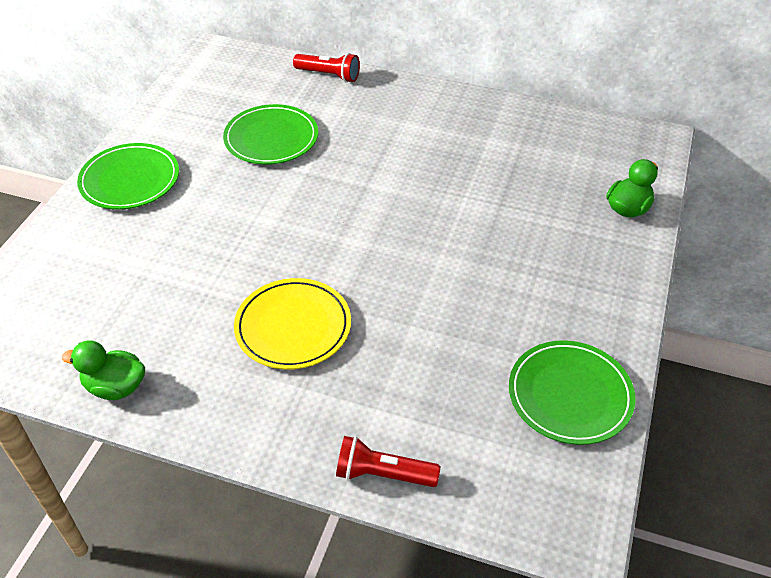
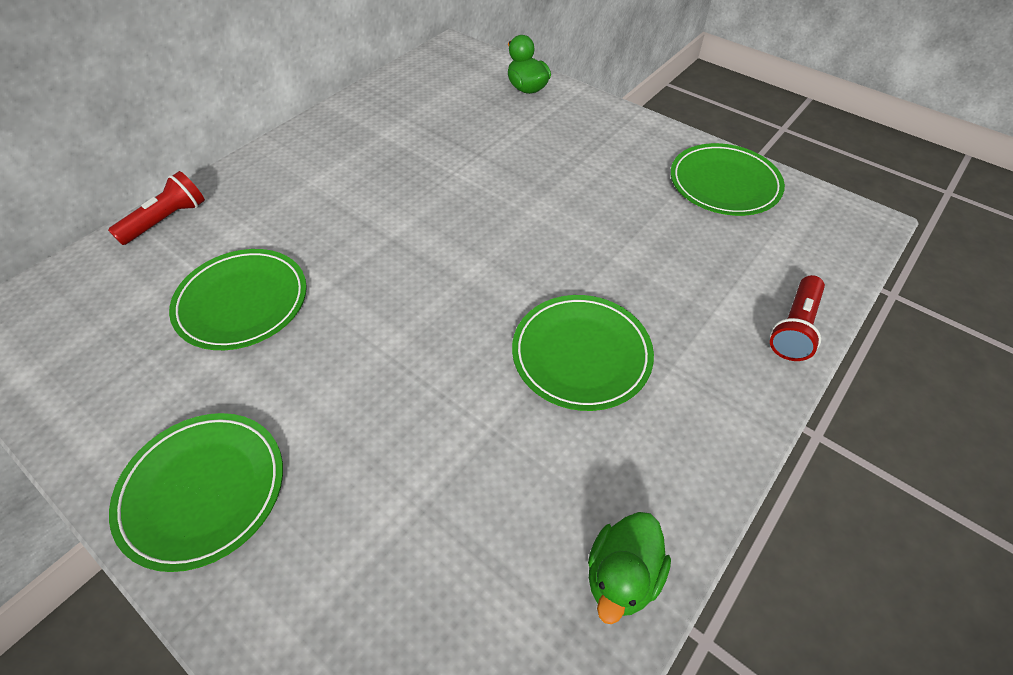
camera: 70 degrees left, 5 degrees up
yellow plate [234,278,351,369] -> green plate [512,295,654,411]

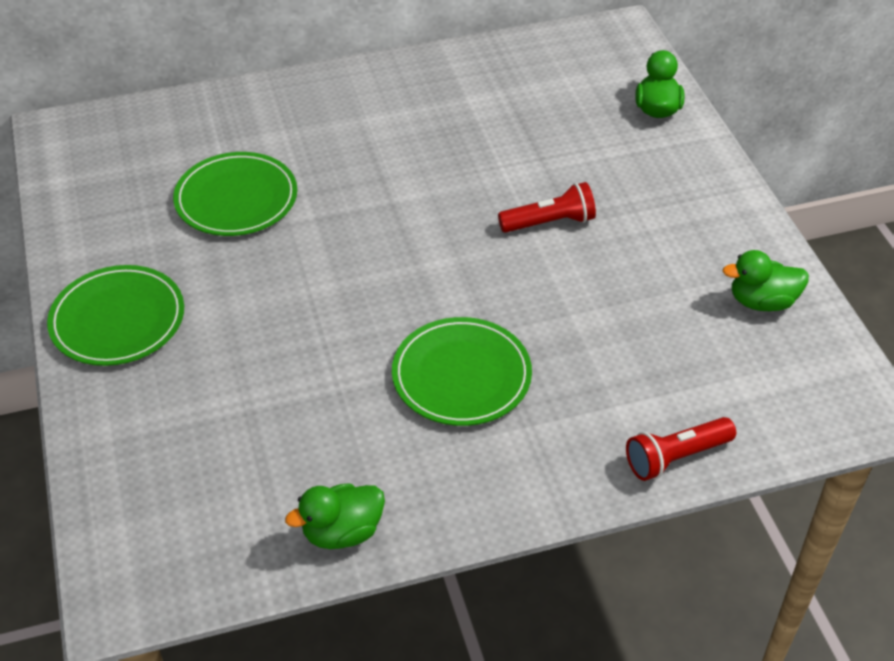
camera: 35 degrees right, 5 degrees down
red flashlight [108,171,205,245] -> red flashlight moved to [498,182,596,233]
green plate [671,143,785,216] -> green duck [722,250,809,311]

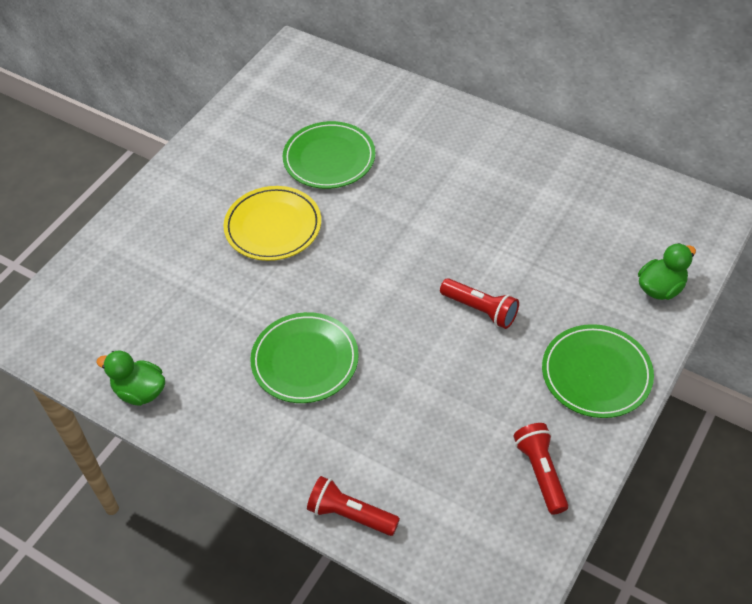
camera: 50 degrees right, 5 degrees up
green plate [47,265,184,366] -> green plate moved to [542,324,654,418]
green duck [722,250,809,311] -> red flashlight [513,423,568,515]
none -> yellow plate [224,186,321,261]

